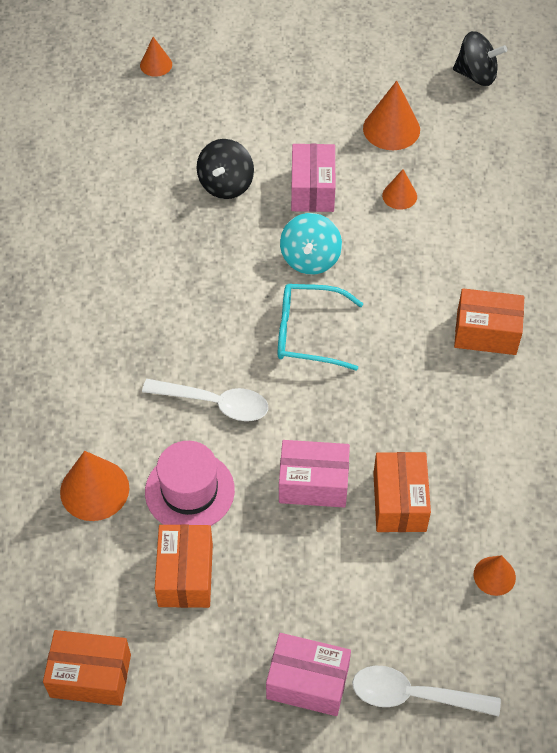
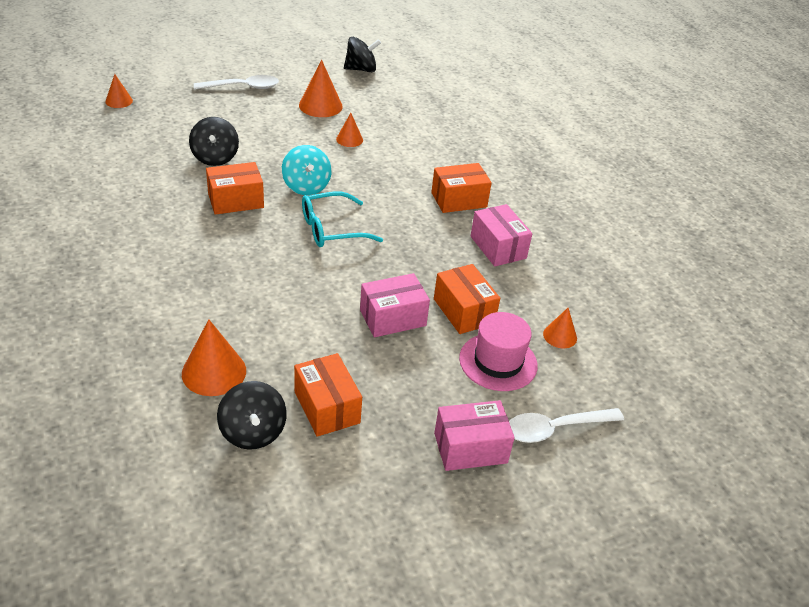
camera: 30 degrees left, 15 degrees down
orange box [43,630,131,706] -> orange box moved to [206,162,264,215]
white spoon [142,379,268,421] -> white spoon moved to [194,75,279,90]
pink hat [145,441,235,526] -> pink hat moved to [459,312,538,391]
pink box [291,144,336,212] -> pink box moved to [471,204,532,267]
none -> black spinning top [217,381,287,450]

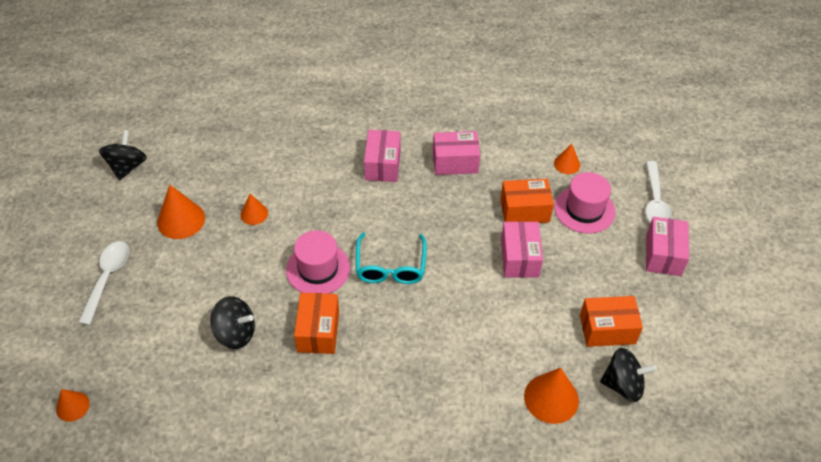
camera: 65 degrees left, 10 degrees up
turquoise spinning top [282,145,332,195] -> pink hat [286,230,350,294]
orange box [431,163,492,213] -> pink box [364,130,401,182]

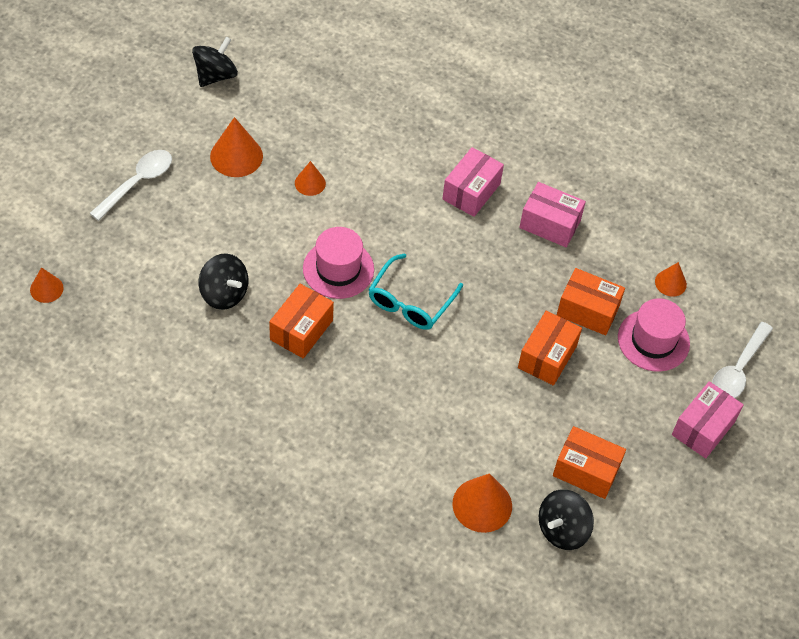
camera: 25 degrees right, 5 degrees up
pink box [501,221,543,278] -> orange box [518,311,582,386]
black spinning top [600,348,657,402] -> black spinning top turned 105 degrees clockwise [539,489,594,550]

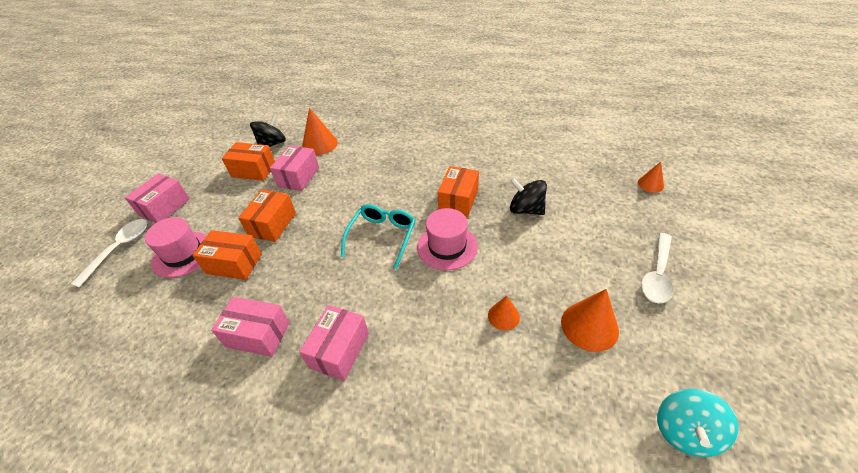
camera: 175 degrees right, 10 degrees down
black spinning top [192,37,238,87] -> turquoise spinning top [657,389,739,457]
orange cone [655,262,687,297] -> none
none -> pink box [270,145,319,191]

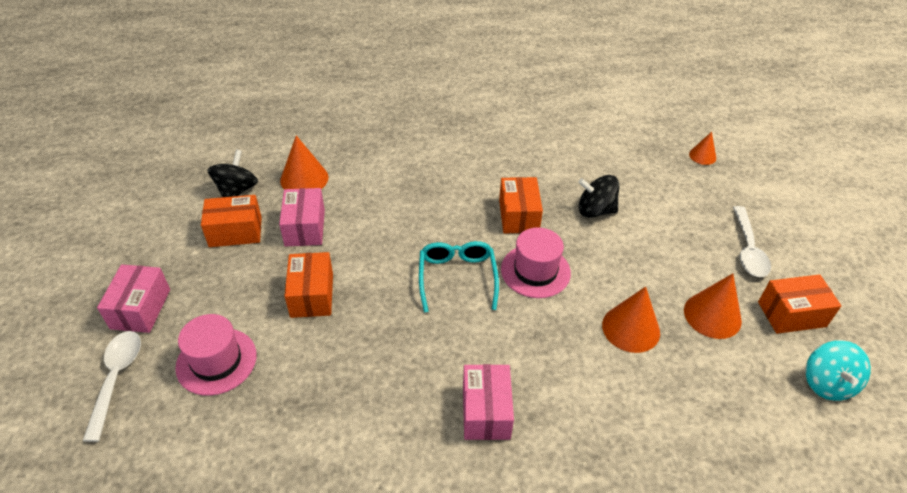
camera: 25 degrees left, 0 degrees up
orange box [192,230,262,280] -> orange box moved to [758,274,841,334]
pink box [211,297,290,357] -> none
orange cone [488,296,520,330] -> orange cone [602,287,660,353], size x1.70

